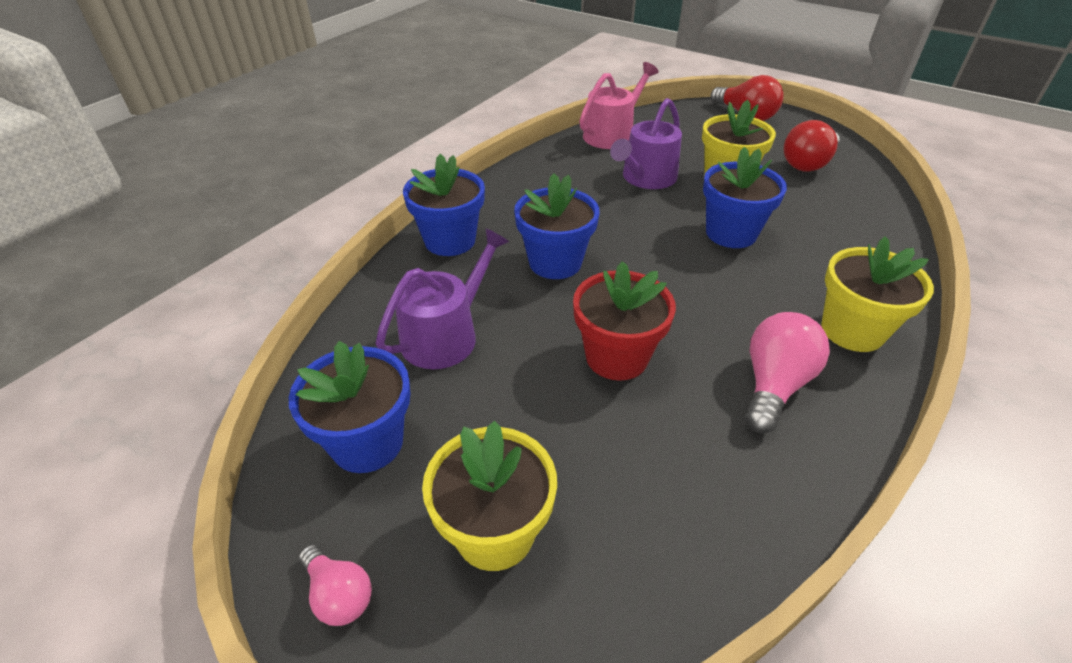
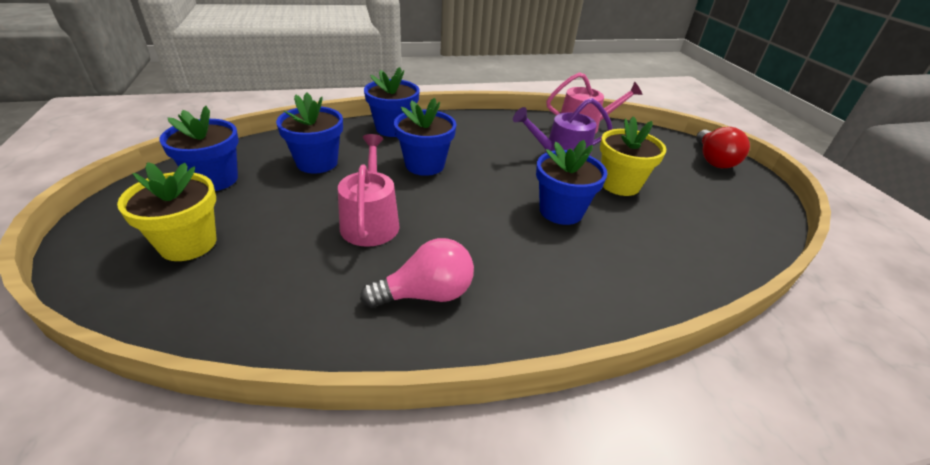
camera: 40 degrees right, 5 degrees down
pink light bulb [299,545,372,626] -> none
purple watering can [376,228,509,369] -> blue flower pot [276,93,343,173]
red flower pot [573,261,676,381] -> pink watering can [338,134,400,247]
red light bulb [784,120,840,172] -> none
yellow flower pot [821,236,934,352] -> none

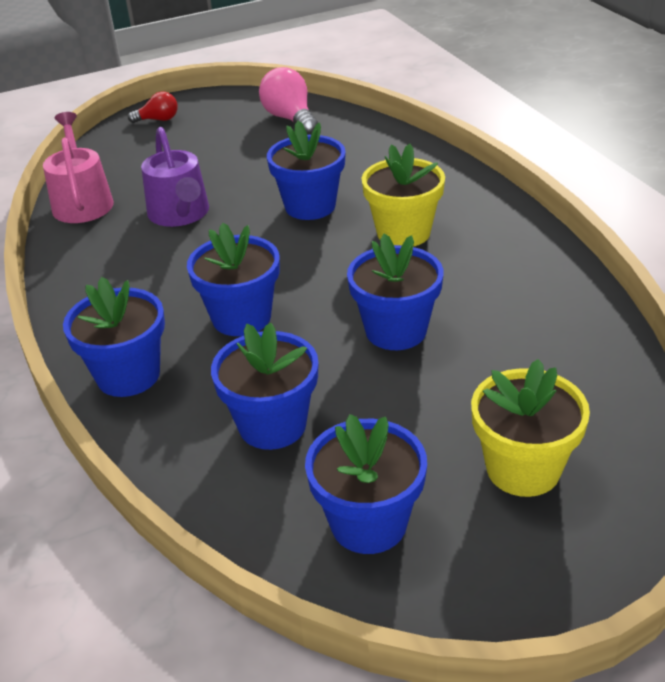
camera: 95 degrees left, 0 degrees up
pink watering can [338,134,400,247] -> blue flower pot [347,234,443,350]
pink light bulb [360,238,474,308] -> pink light bulb moved to [259,67,318,135]
yellow flower pot [600,116,666,196] -> yellow flower pot moved to [362,144,445,247]
red light bulb [696,127,750,168] -> red light bulb [128,92,178,123], size x0.60

